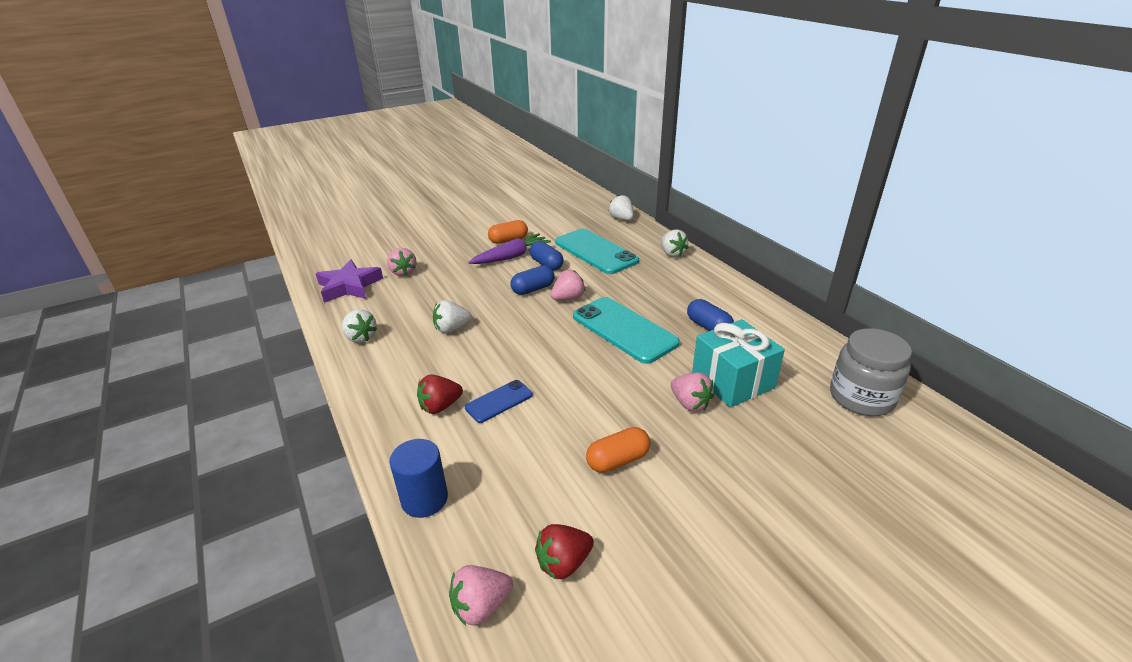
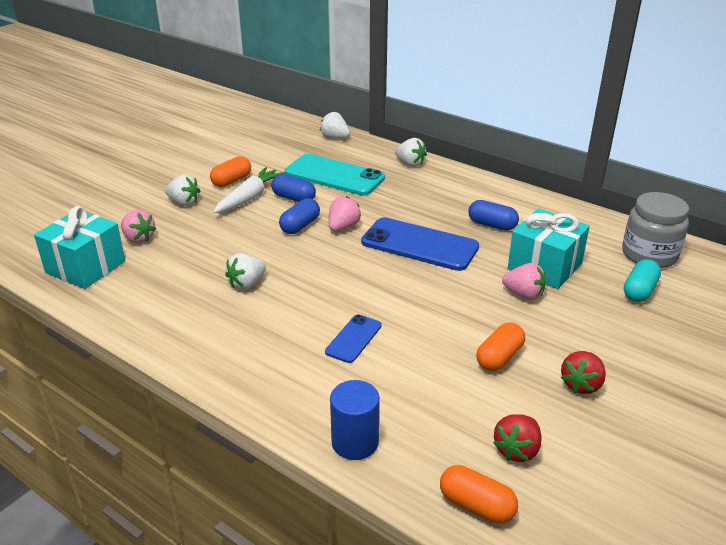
camera: 25 degrees left, 0 degrees up
purple star [315,260,383,303] -> turquoise gift [34,206,126,289]
white strawberry [342,309,377,343] -> white strawberry moved to [165,175,200,206]
red strawberry [417,374,463,414] -> red strawberry moved to [561,351,606,394]
pink strawberry [449,565,513,625] -> orange capsule [440,465,518,524]
purple carrot [468,233,551,264] -> white carrot [213,167,285,213]
turquoise phone [573,297,680,364] -> blue phone [361,217,479,271]
none -> turquoise capsule [624,259,661,302]

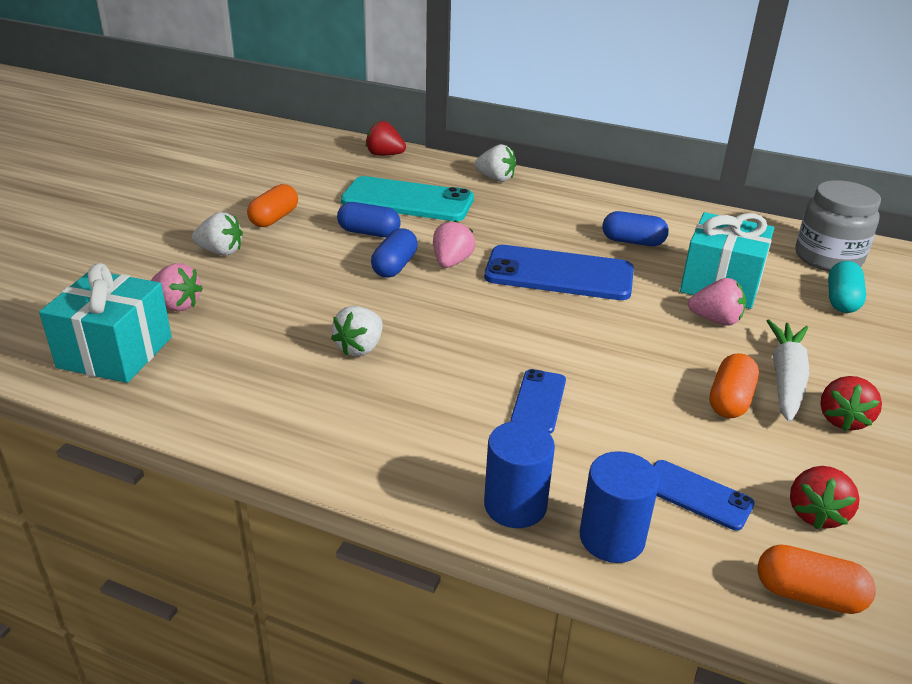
camera: 15 degrees left, 0 degrees up
white carrot [213,167,285,213] -> white carrot moved to [767,319,810,422]
white strawberry [320,112,350,138] -> red strawberry [366,121,406,156]
none -> blue cylinder [484,421,555,528]
none -> blue phone [653,460,755,531]

